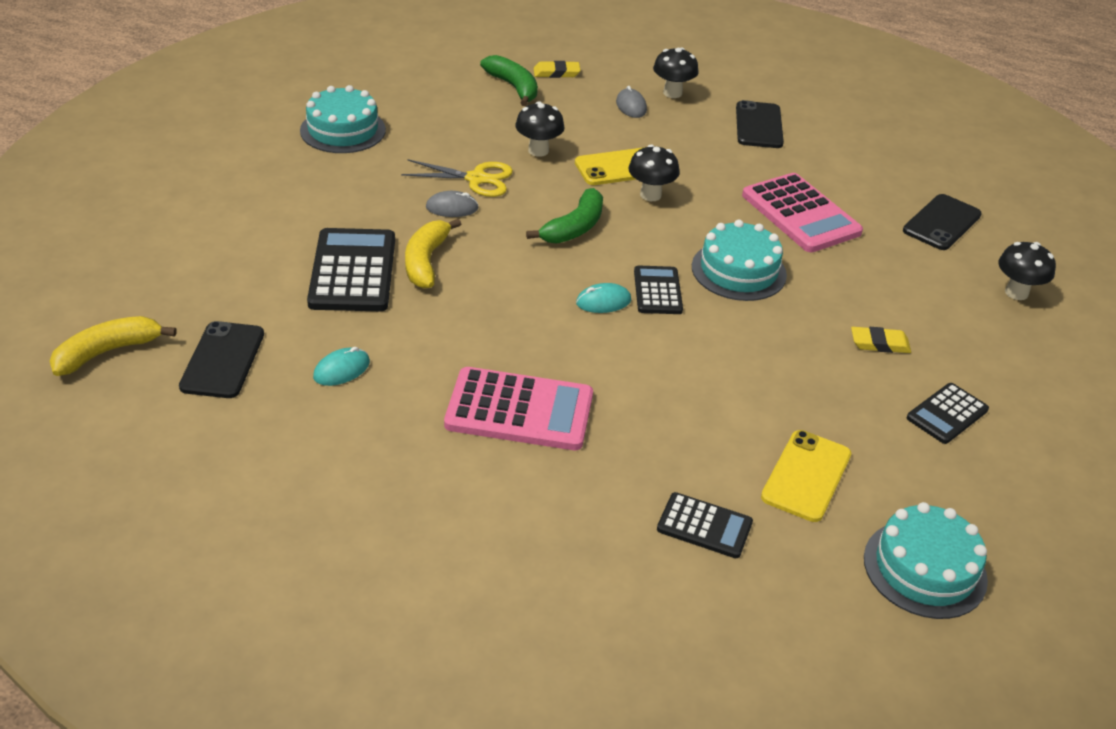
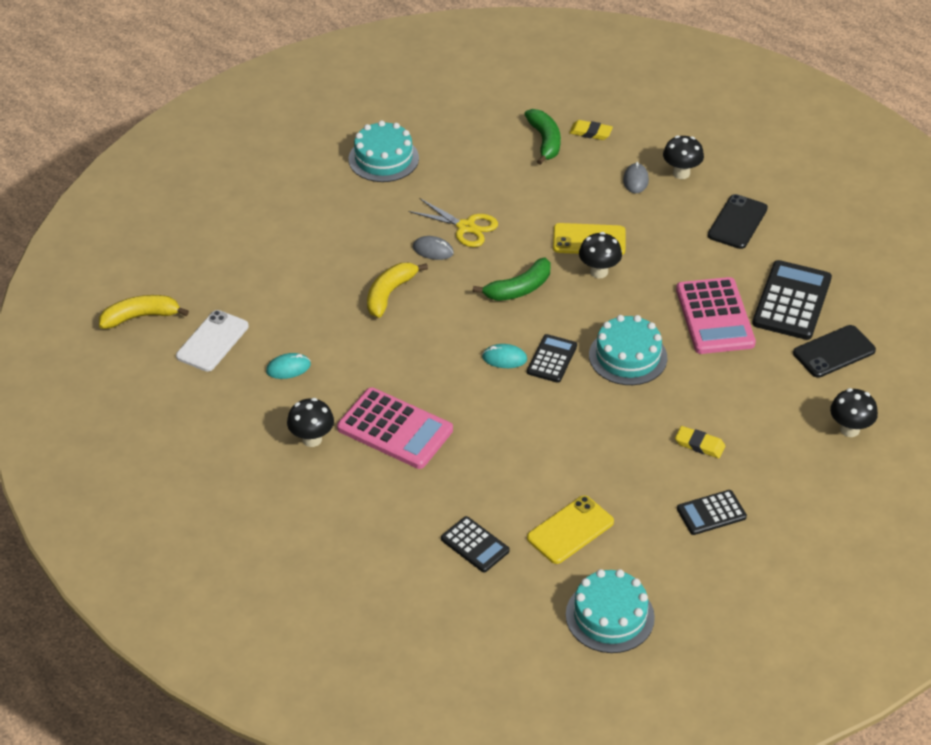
camera: 25 degrees right, 5 degrees up
black phone [179,321,264,398] -> white phone [176,310,249,372]
black calculator [307,228,395,311] -> black calculator moved to [752,260,832,340]
black mushroom [515,101,565,157] -> black mushroom moved to [287,398,334,447]

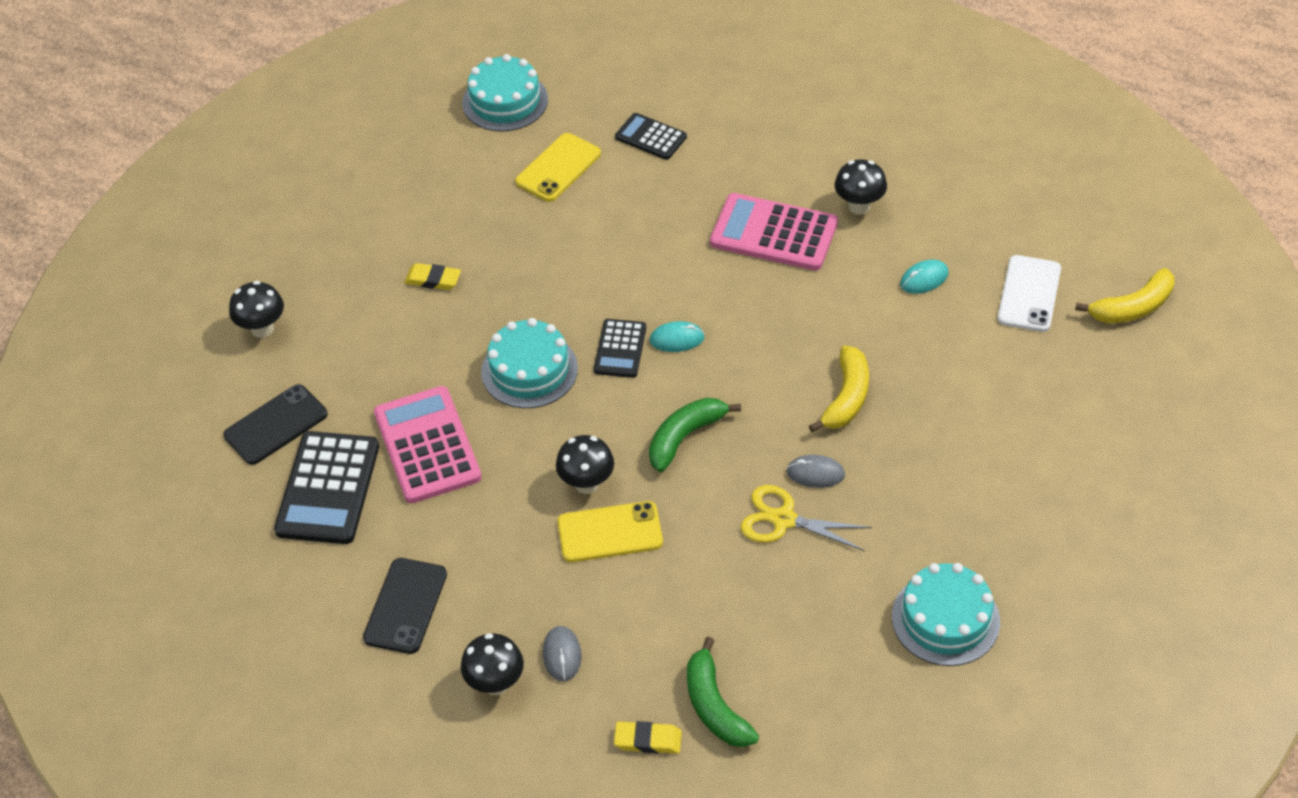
camera: 170 degrees right, 5 degrees up
black calculator [677,490,747,535] -> none

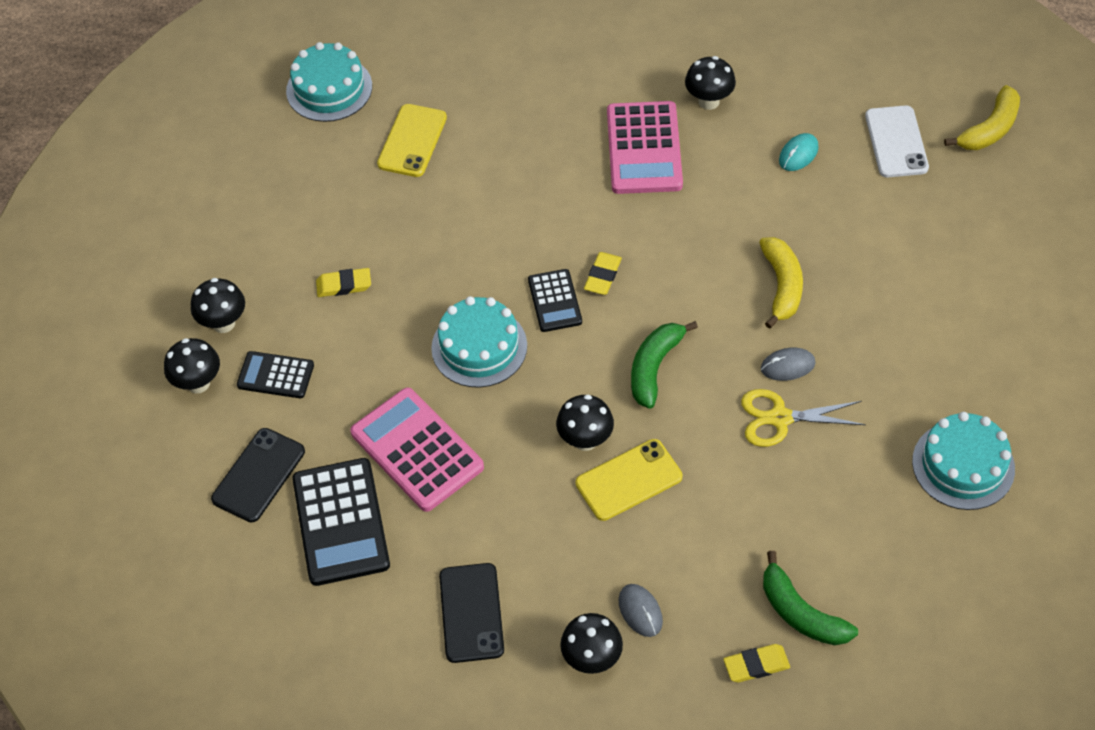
camera: 20 degrees left, 5 degrees up
black calculator [615,113,687,160] -> black calculator moved to [237,351,314,398]
turquoise mouse [650,321,704,352] -> yellow eraser [584,252,622,295]
pink calculator [710,193,838,270] -> pink calculator turned 90 degrees counterclockwise [607,101,683,194]
none -> black mushroom [191,278,245,333]

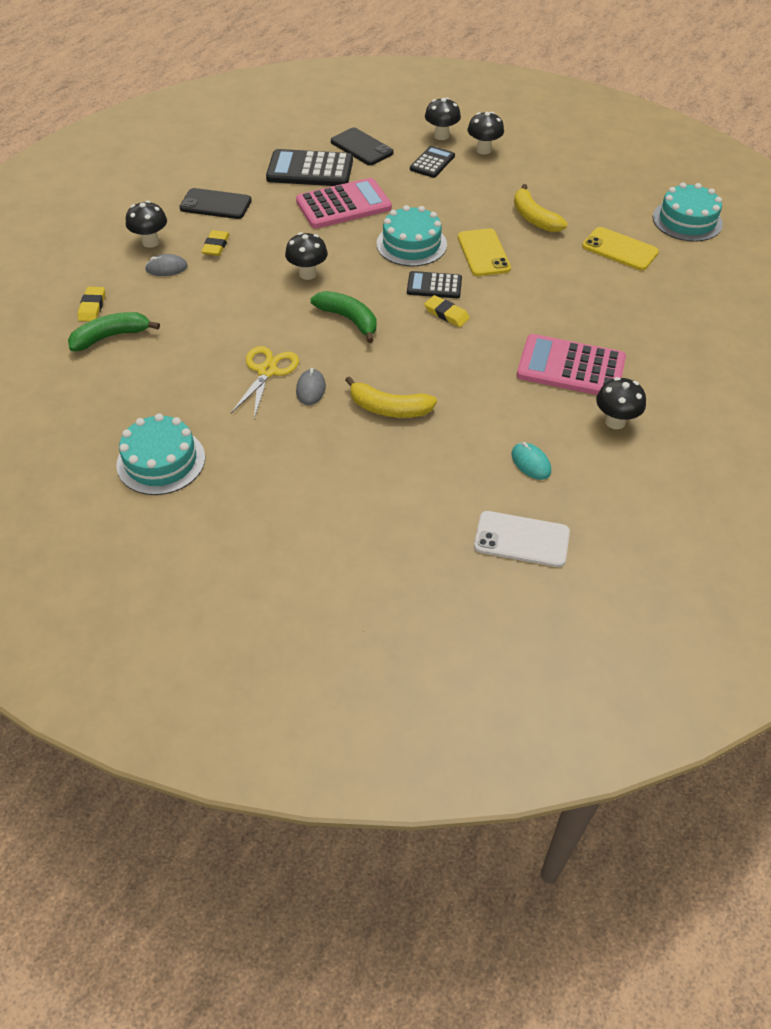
camera: 105 degrees right, 5 degrees down
yellow eraser [316,268,371,297] -> yellow eraser moved to [201,230,230,256]
yellow phone [576,439,682,521] -> yellow phone moved to [458,228,511,276]
yellow banana [944,85,1020,150] -> yellow banana moved to [514,184,567,232]

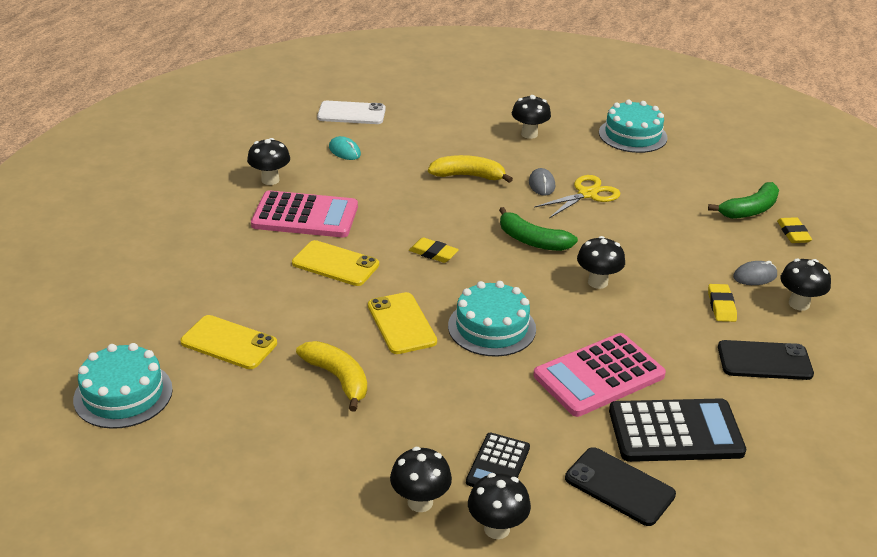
camera: 170 degrees right, 15 degrees down
yellow scissors [231,346,299,418] -> yellow scissors turned 135 degrees counterclockwise [534,175,620,218]
black calculator [407,271,462,298] -> none
none -> yellow phone [292,240,379,286]
none -> black mushroom [512,95,551,139]

